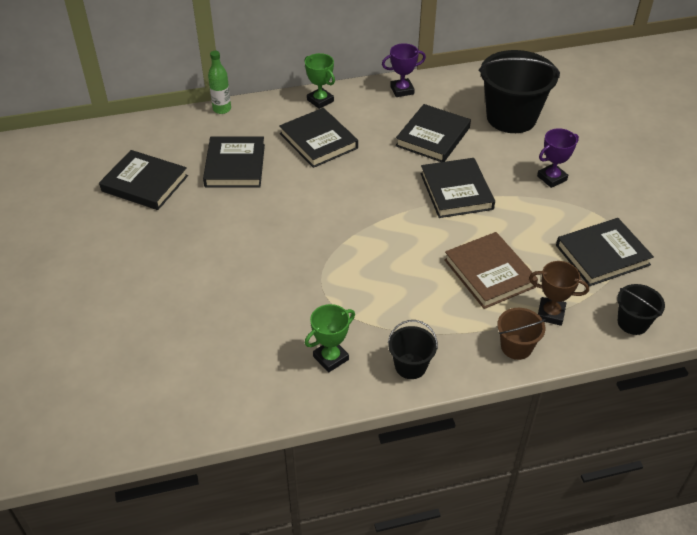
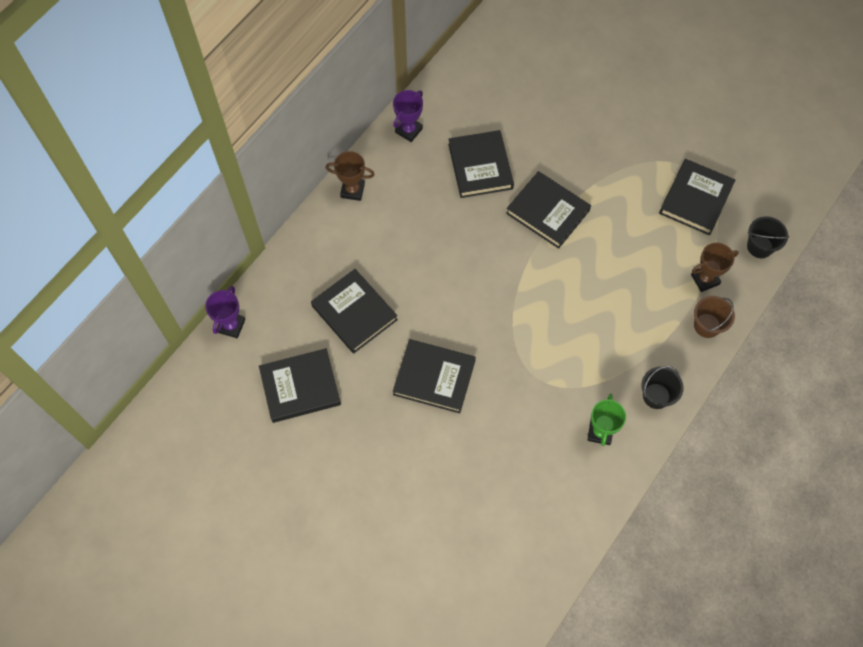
camera: 40 degrees left, 20 degrees up
green bottle [208,51,231,114] -> none
black book [279,108,358,168] -> black book moved to [393,339,476,414]
green trophy [305,53,335,109] -> brown trophy [326,151,375,201]
brown book [444,232,538,309] -> none
black bucket [479,50,560,133] -> none
purple trophy [537,128,579,188] -> purple trophy moved to [205,286,245,338]

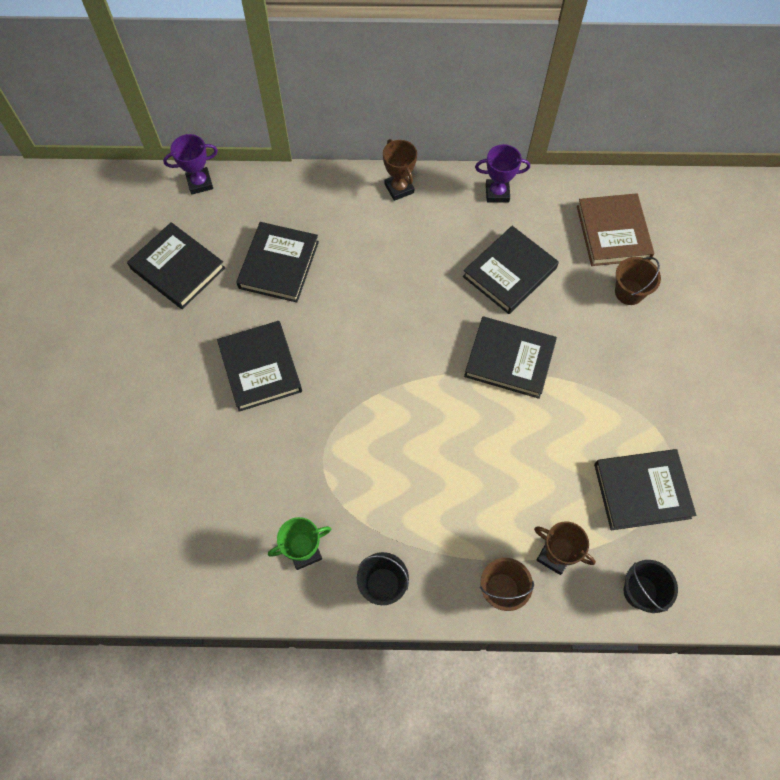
camera: 55 degrees right, 0 degrees up
black book [506,171,591,249] -> black book turned 75 degrees counterclockwise [464,316,557,399]
none -> brown book [577,193,654,266]
none -> brown bucket [615,257,661,305]

